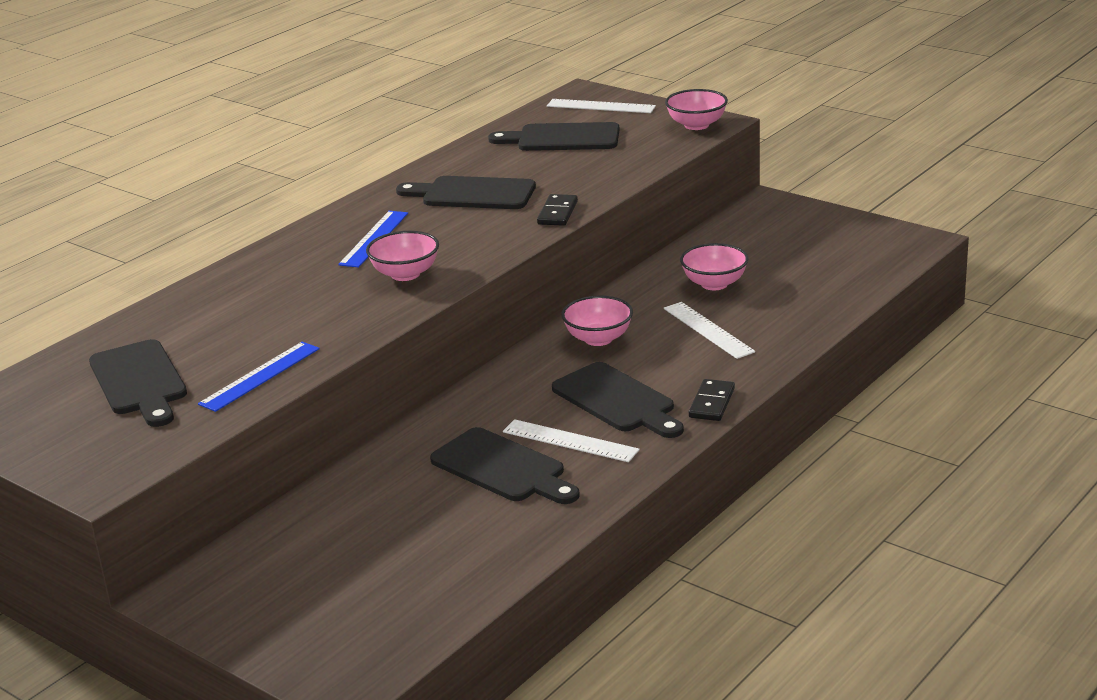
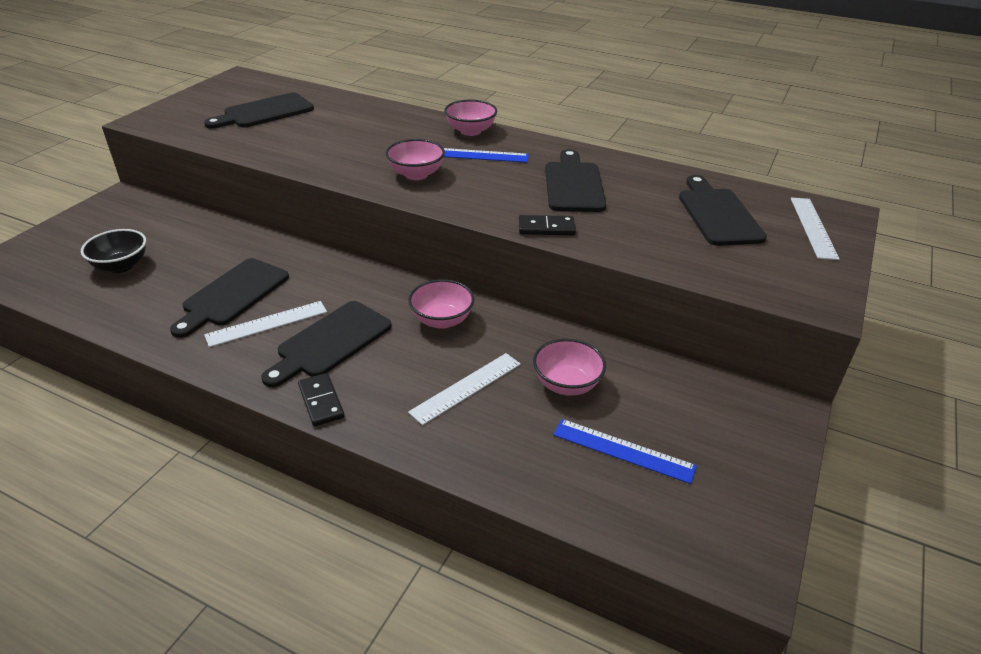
camera: 75 degrees right, 10 degrees up
blue ruler [198,342,320,412] -> blue ruler moved to [553,419,697,484]
white ruler [503,419,640,462] -> white ruler turned 45 degrees clockwise [204,301,327,347]
pink bowl [665,89,728,130] -> pink bowl moved to [444,100,497,136]
black domino [689,379,735,421] -> black domino turned 60 degrees clockwise [298,373,345,426]
none -> black bowl [81,229,146,273]

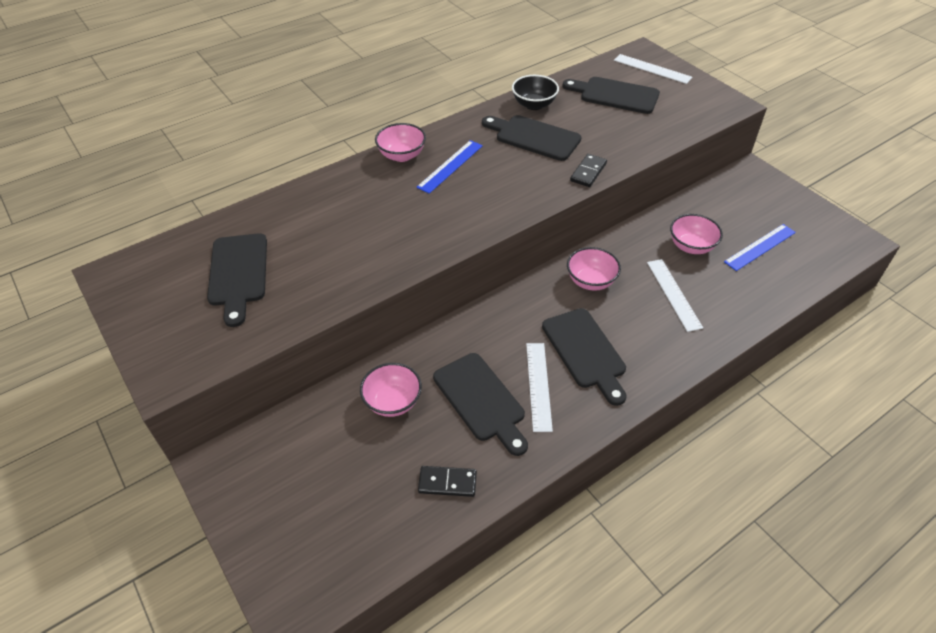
camera: 60 degrees left, 10 degrees up
black bowl [81,229,146,273] -> black bowl moved to [512,75,559,110]
black domino [298,373,345,426] -> black domino moved to [418,466,477,497]
pink bowl [385,139,445,180] -> pink bowl moved to [360,363,422,417]

